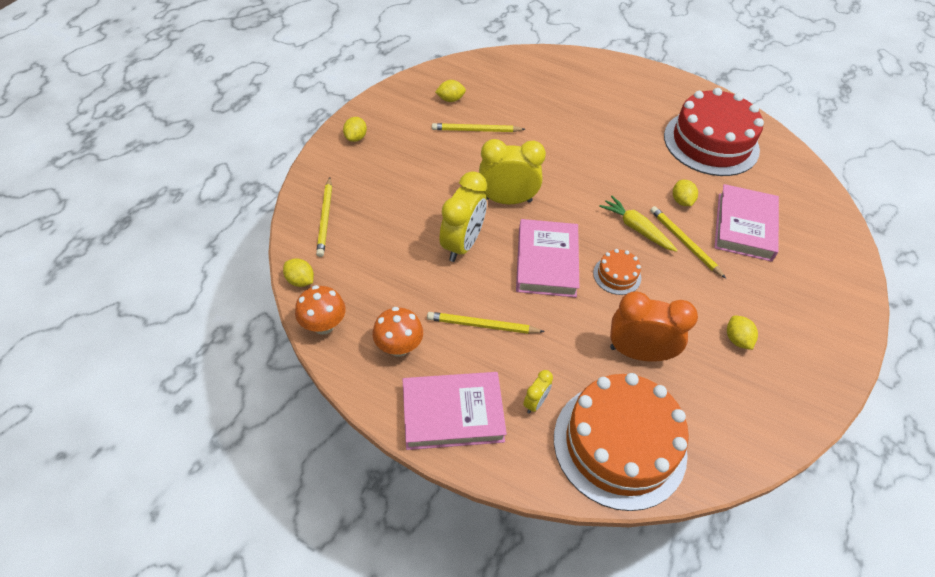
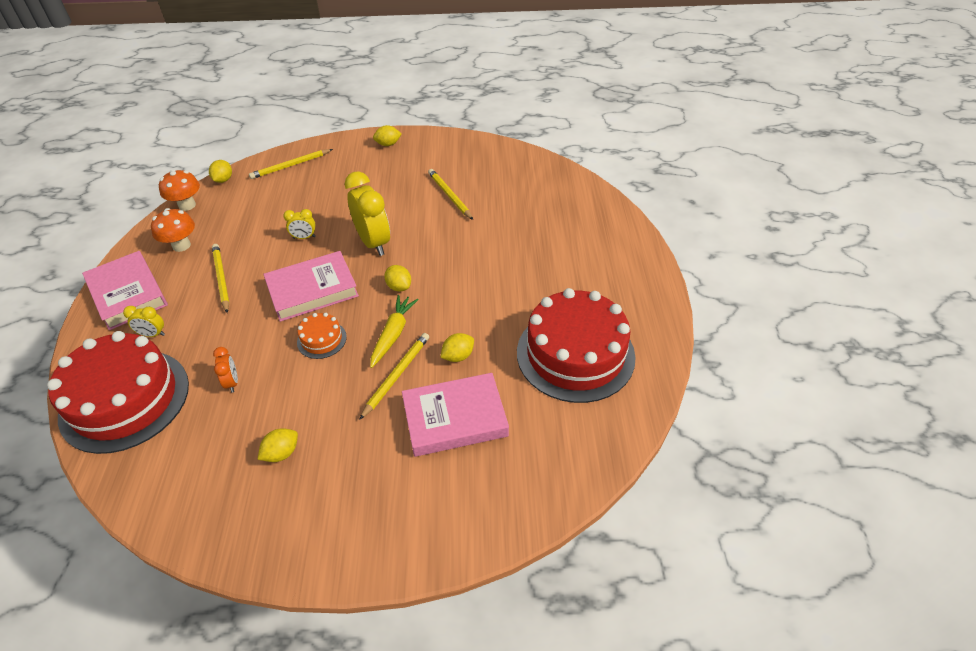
camera: 65 degrees right, 5 degrees down
yellow lemon [435,80,466,102] -> yellow lemon moved to [384,265,411,292]
yellow clock [439,171,487,262] -> yellow clock [283,209,315,239], size x0.47
orange cake [554,373,689,511] -> red cake [47,331,189,454]
orange clock [610,292,698,362] -> orange clock [213,347,238,393], size x0.47

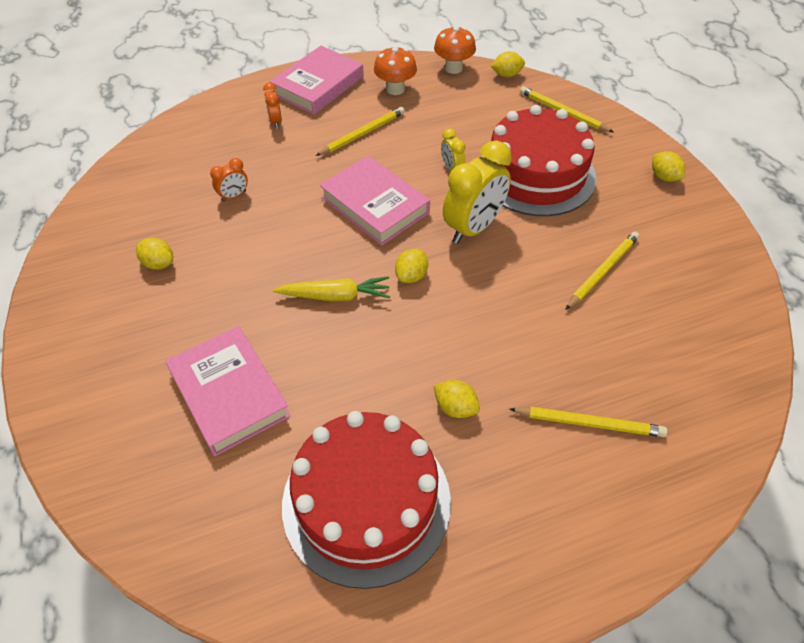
camera: 70 degrees right, 5 degrees up
red cake [47,331,189,454] -> red cake moved to [481,105,597,216]
yellow clock [123,306,165,337] -> orange clock [263,83,282,129]
orange cake [297,313,347,359] -> none
yellow pencil [359,333,429,420] -> yellow pencil moved to [509,407,667,437]
yellow lemon [440,333,474,362] -> yellow lemon moved to [434,380,480,418]

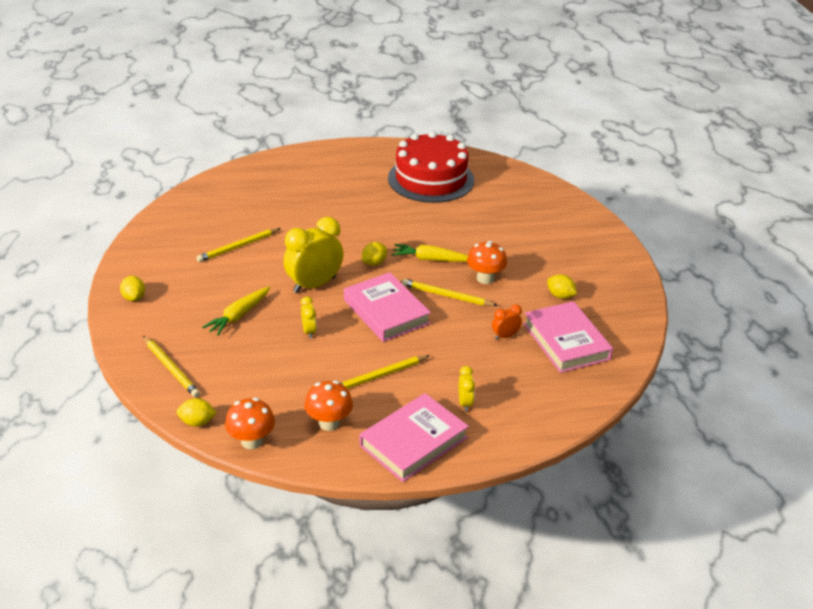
camera: 170 degrees left, 15 degrees down
pink book [166,326,290,456] -> pink book moved to [523,301,613,373]
orange clock [263,83,282,129] -> yellow clock [459,366,475,412]
yellow lemon [434,380,480,418] -> none
red cake [481,105,597,216] -> yellow carrot [202,286,270,336]
yellow pencil [509,407,667,437] -> yellow pencil moved to [402,279,498,306]
none -> orange mushroom [467,241,507,284]

